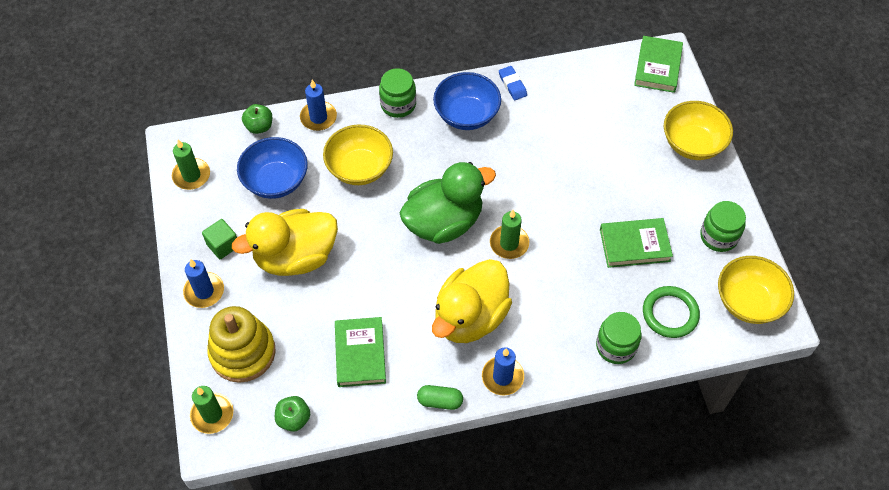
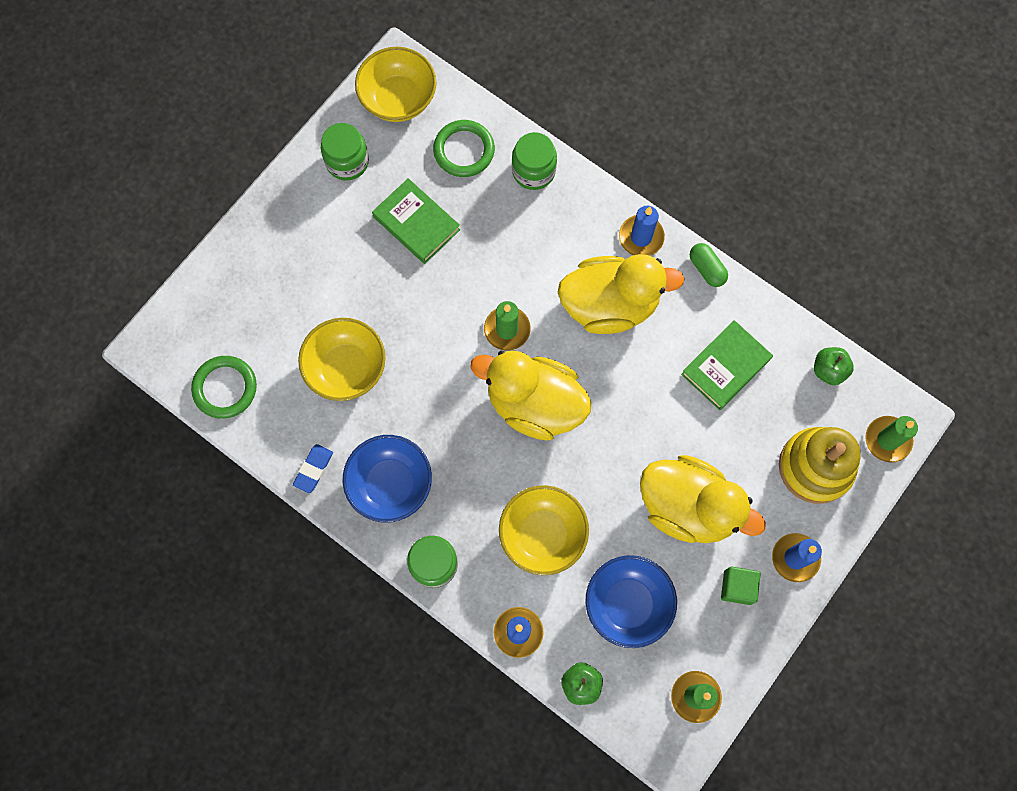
camera: 130 degrees left, 15 degrees up
green duck [400,162,496,244] -> yellow duck [471,350,592,441]
green book [634,36,683,93] -> none
yellow bowl [664,101,733,160] -> yellow bowl moved to [298,318,385,401]
none -> green ring [191,356,257,419]

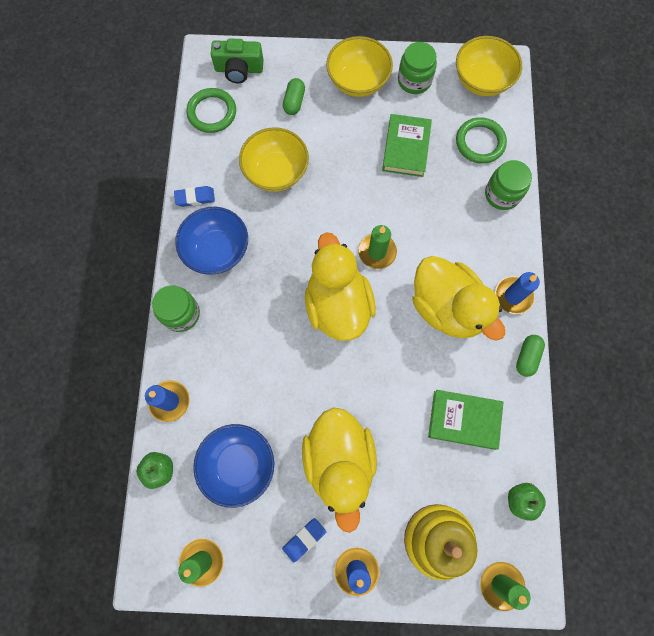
camera: 55 degrees right, 0 degrees up
yellow bowl [499,485,589,575] -> yellow bowl moved to [326,36,393,97]
green cube [721,567,761,605] -> blue eraser [282,518,326,563]
none -> green camera [211,38,263,83]
none -> green capsule [283,78,305,115]

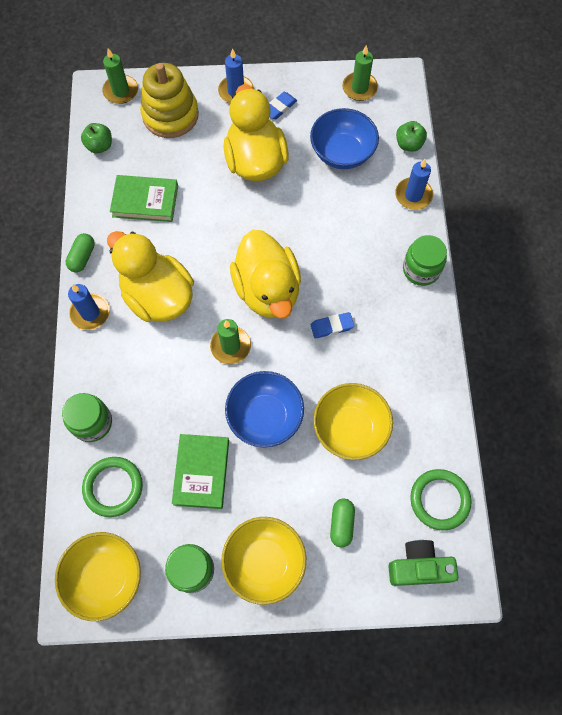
camera: 175 degrees right, 5 degrees down
blue eraser [174,186,215,207] -> blue eraser moved to [310,312,354,339]
blue bowl [175,207,248,275] -> blue bowl moved to [225,371,304,448]

